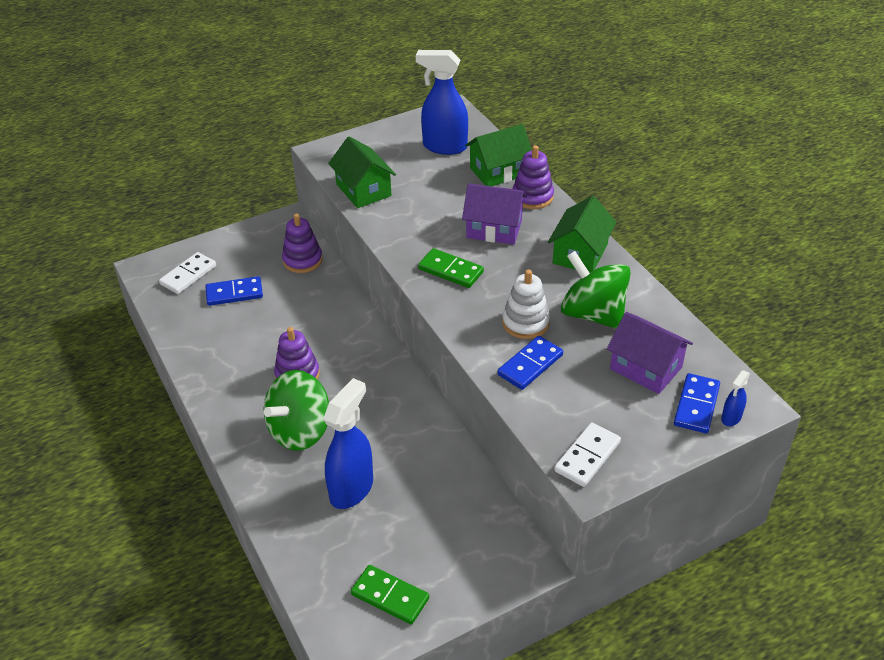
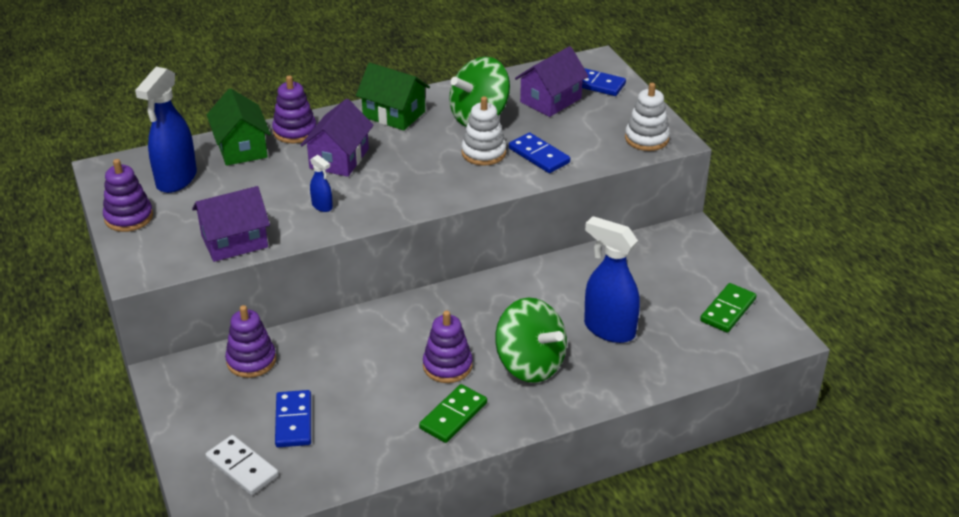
camera: 85 degrees left, 5 degrees down
green house [328,136,396,208] -> purple house [192,186,270,262]
green domino [418,248,484,288] -> green domino moved to [419,384,487,443]
white domino [554,422,621,487] -> white stacking toy [625,83,670,151]
blue spray bottle [721,370,750,426] -> blue spray bottle moved to [310,155,333,212]
none -> purple stacking toy [103,159,153,232]

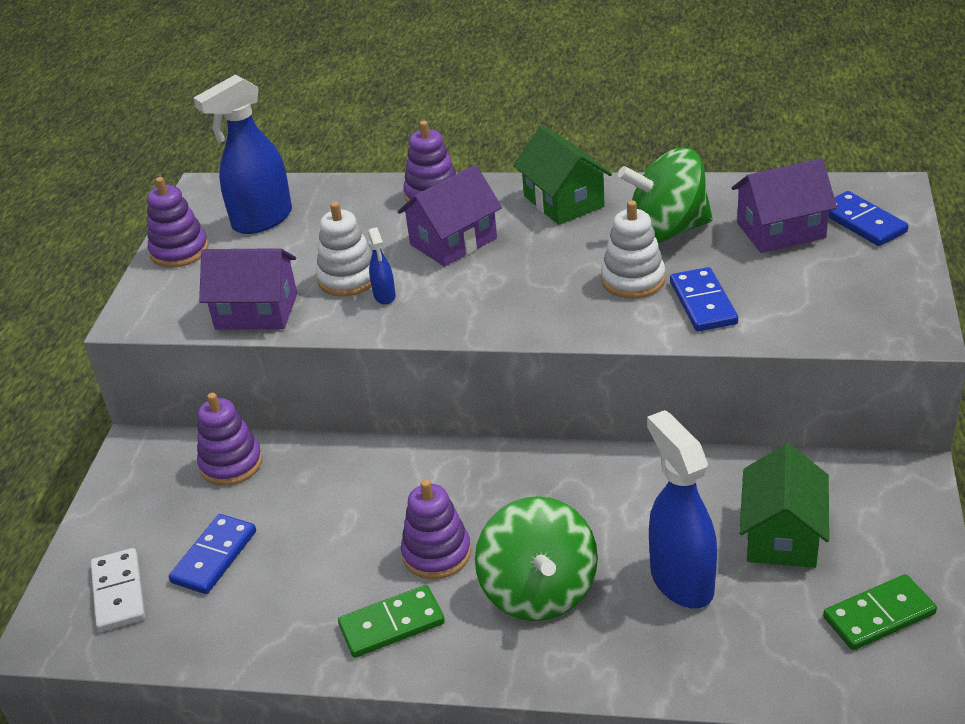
camera: 35 degrees right, 0 degrees up
green house [207,88,271,166] -> green house moved to [739,443,829,568]
white stacking toy [625,83,670,151] -> white stacking toy moved to [316,202,372,297]

